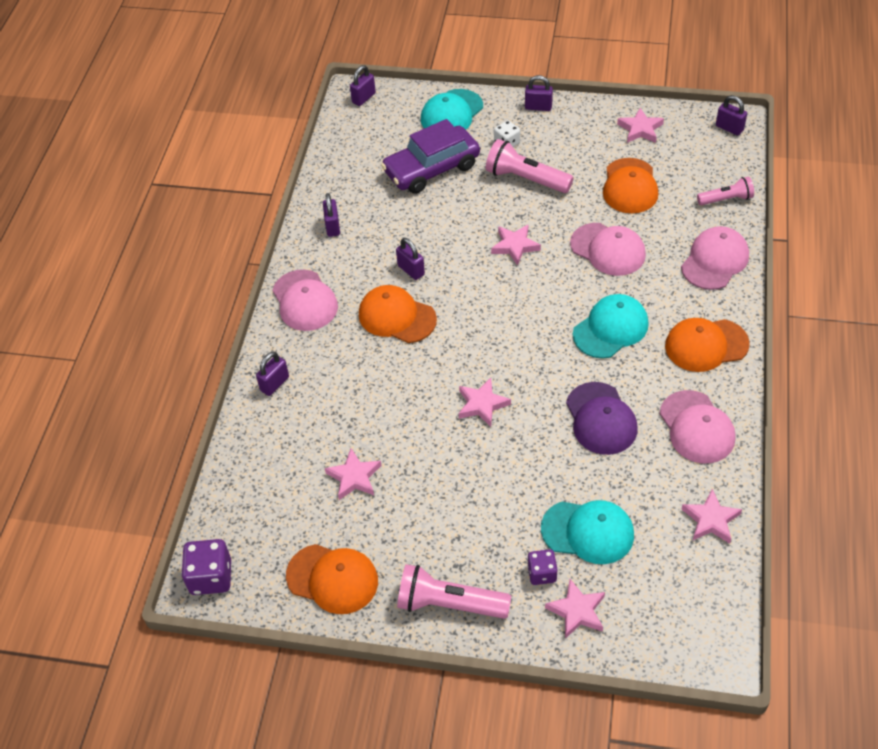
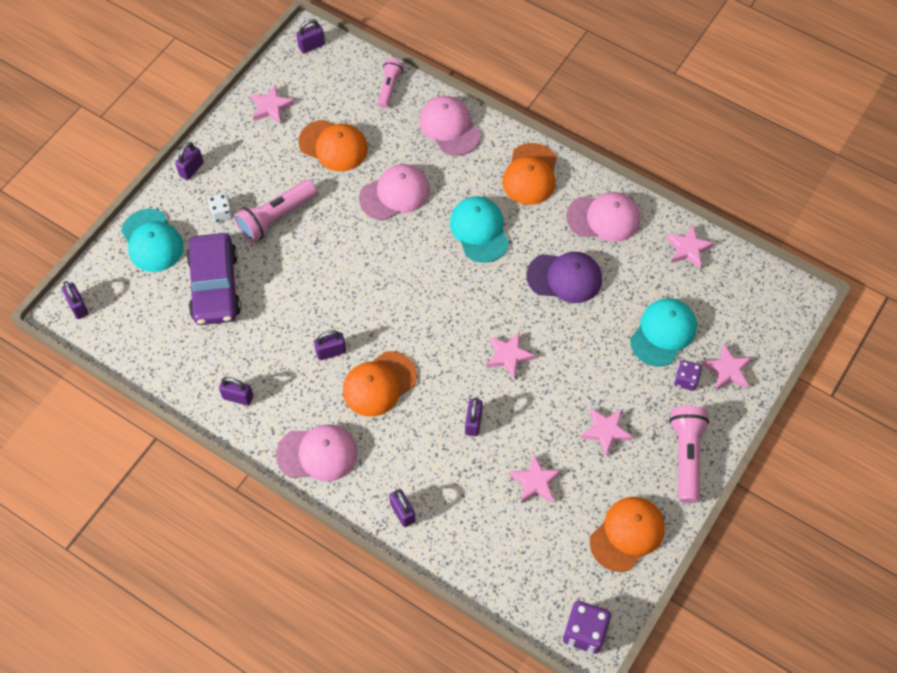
camera: 70 degrees left, 10 degrees up
pink flashlight [397,564,511,619] -> pink flashlight turned 150 degrees clockwise [669,406,709,503]
pink star [491,225,541,266] -> pink star moved to [581,408,633,456]
none -> purple padlock [465,398,483,436]

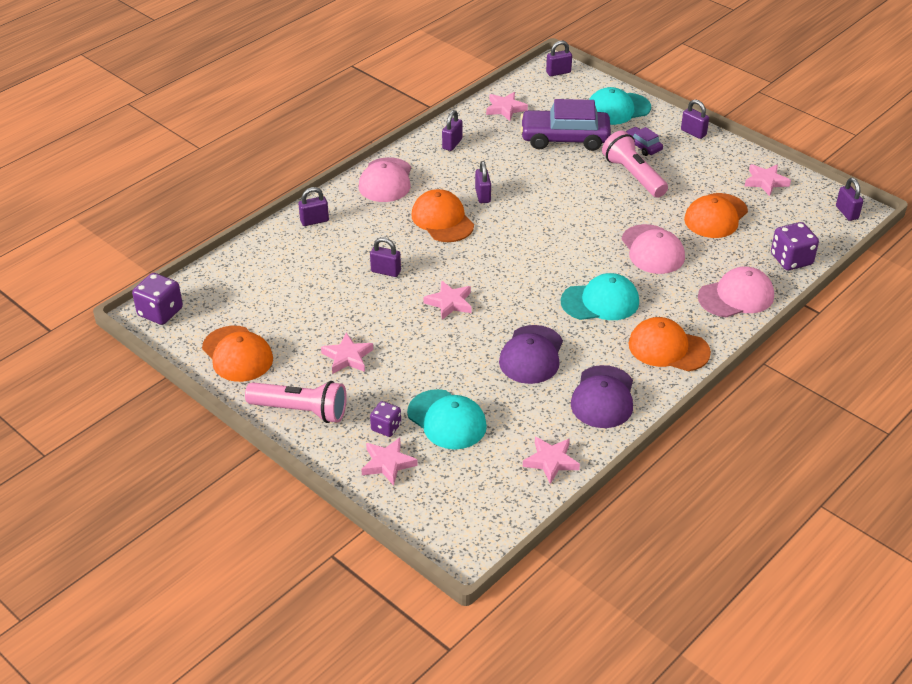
camera: 100 degrees right, 20 degrees down
white dice [207,193,233,222] -> purple car [626,127,663,156]
pink flashlight [378,59,404,108] -> purple dice [771,222,819,270]
pink star [509,454,561,503] -> pink star moved to [486,92,528,121]
pink cap [566,192,640,242] -> purple cap [571,365,633,428]

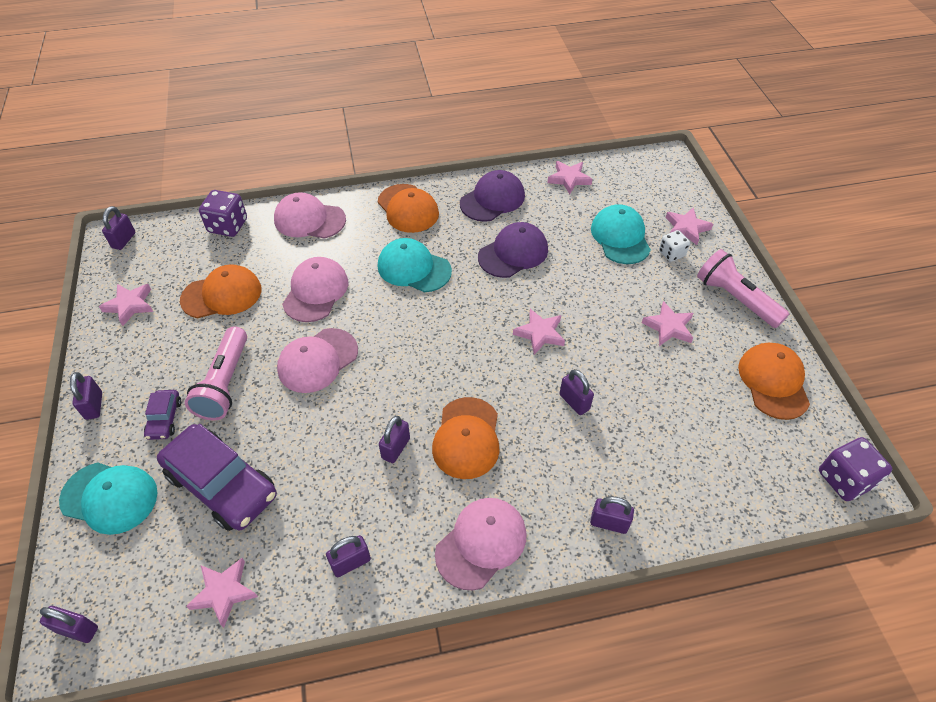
camera: 145 degrees left, 10 degrees up
purple dice [370,401,401,437] -> white dice [659,230,690,262]
none -> pink cap [277,328,358,393]

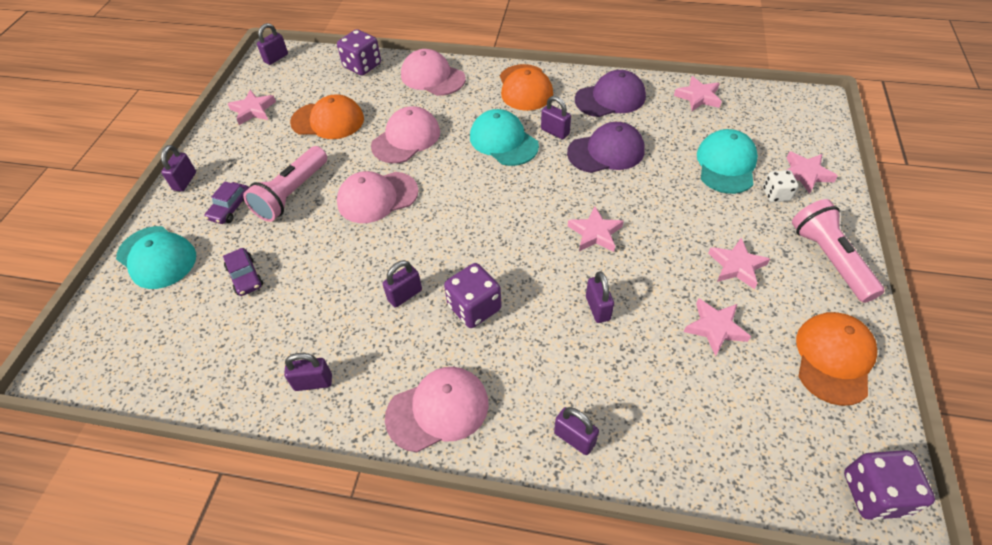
camera: 25 degrees right, 0 degrees up
purple padlock [40,606,98,643] -> purple padlock moved to [541,96,571,139]
purple car [157,424,277,531] -> purple car [223,248,263,296], size x0.47
pink star [186,558,258,628] -> pink star moved to [684,298,751,356]
orange cap [432,397,500,479] -> purple dice [444,263,501,328]

